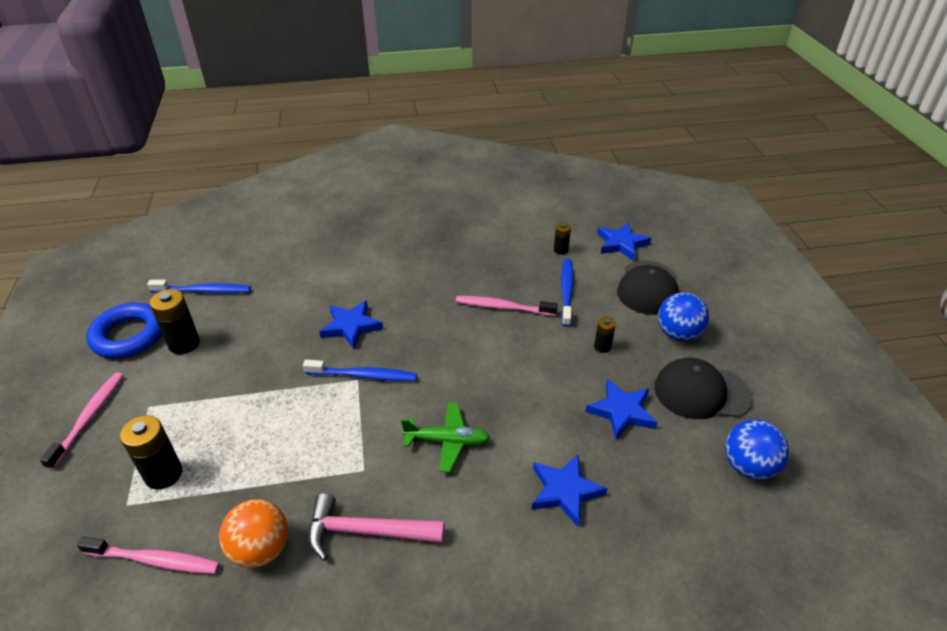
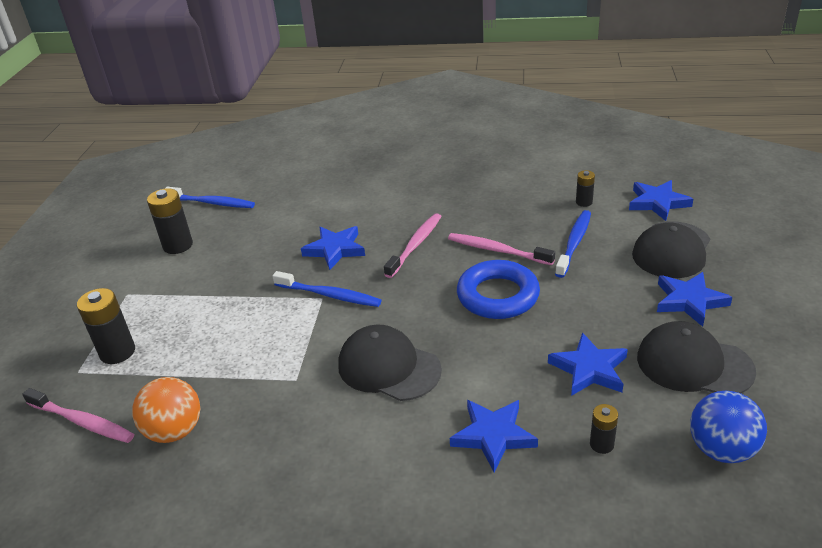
camera: 20 degrees right, 5 degrees down
pink toothbrush [40,372,123,470] -> pink toothbrush moved to [384,213,442,278]
blue ring [86,303,162,358] -> blue ring moved to [457,260,540,319]
pink hammer [308,493,444,561] -> none
green plane [401,403,490,472] -> black cap [338,325,442,401]
black battery [594,317,616,353] -> black battery moved to [590,404,618,454]
blue ball [658,292,709,341] -> blue star [657,272,732,327]

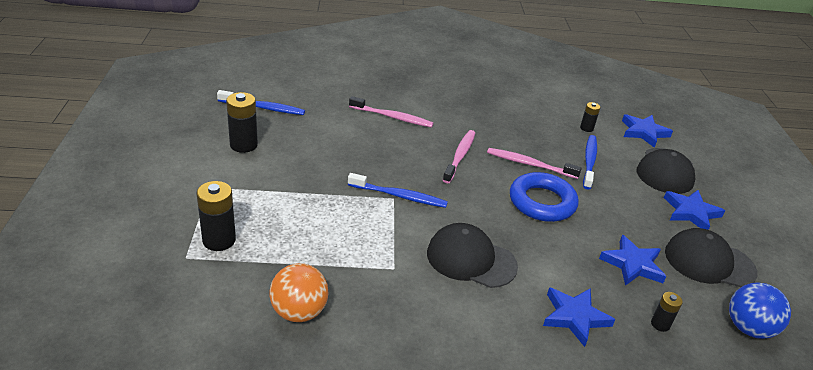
camera: 15 degrees left, 0 degrees up
pink toothbrush [22,388,134,443] -> pink toothbrush moved to [349,96,434,128]
blue star [301,226,365,270] -> none

